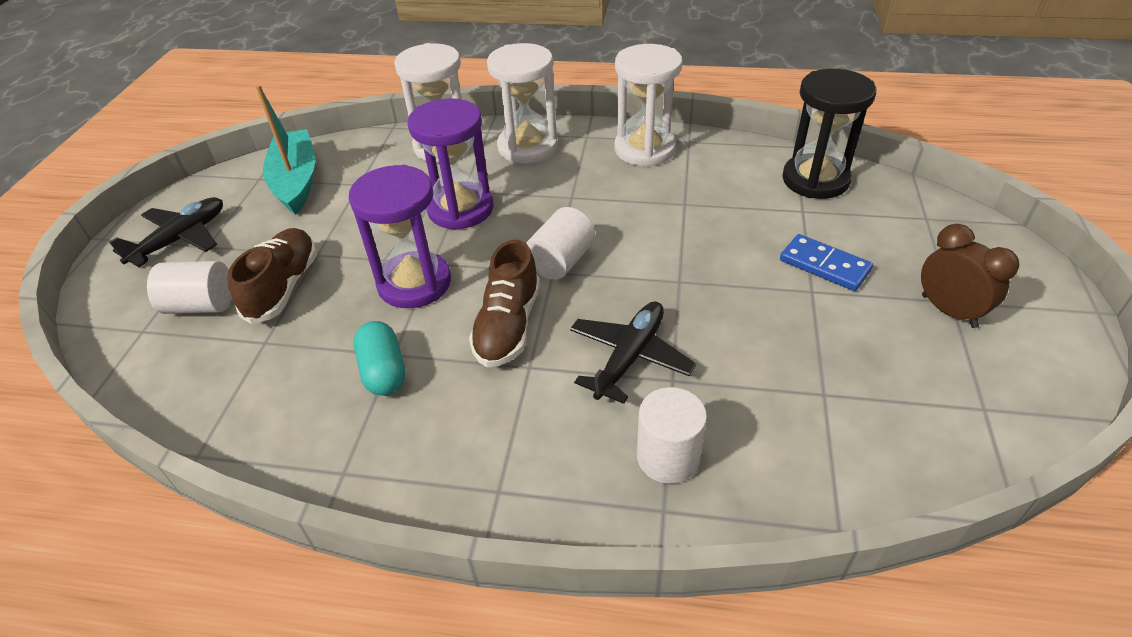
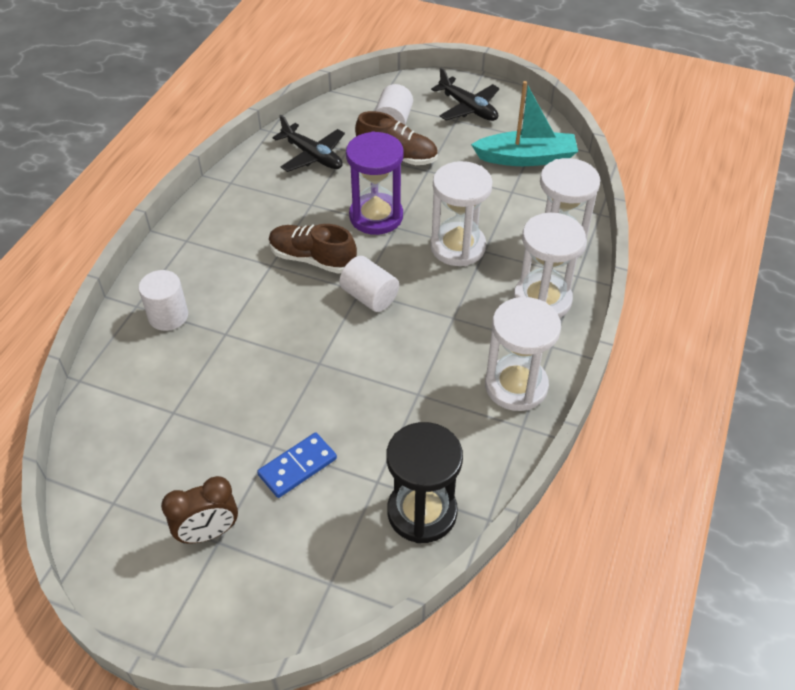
camera: 100 degrees right, 5 degrees up
turquoise capsule [354,321,406,396] -> none
purple hourglass [407,98,493,230] -> white hourglass [430,161,493,266]
black plane [570,301,696,404] -> black plane moved to [272,115,345,172]

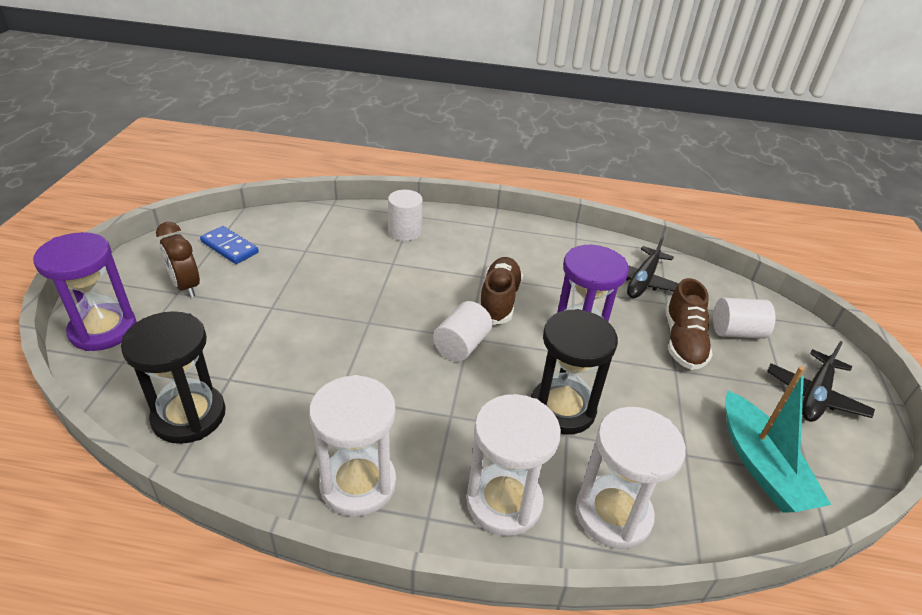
camera: 75 degrees right, 10 degrees down
blue domino [257,433,337,498] -> blue domino moved to [200,226,259,264]
white hourglass [430,161,493,266] -> black hourglass [531,309,618,435]
none -> purple hourglass [33,232,137,351]

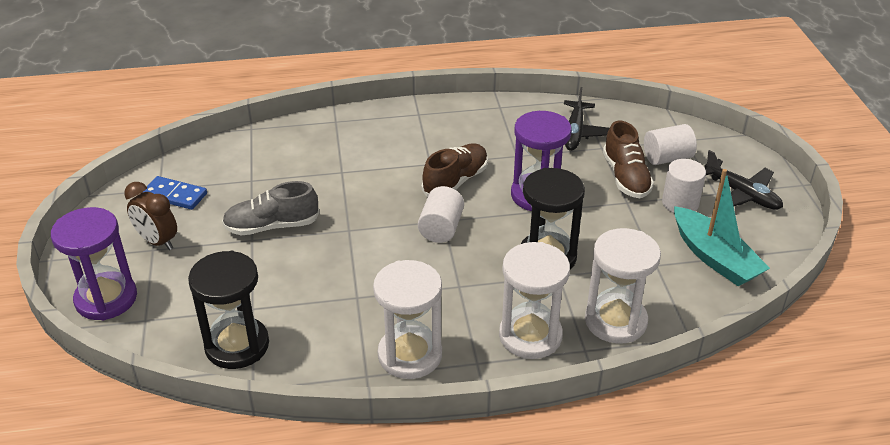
camera: 15 degrees left, 0 degrees up
white cylinder [388,190,423,241] -> white cylinder moved to [662,159,706,213]
brown shoe [480,257,523,325] -> brown shoe turned 45 degrees clockwise [422,143,488,197]
black plane [767,341,875,422] -> black plane turned 60 degrees counterclockwise [704,150,783,210]
none -> grey shoe [222,181,319,236]

